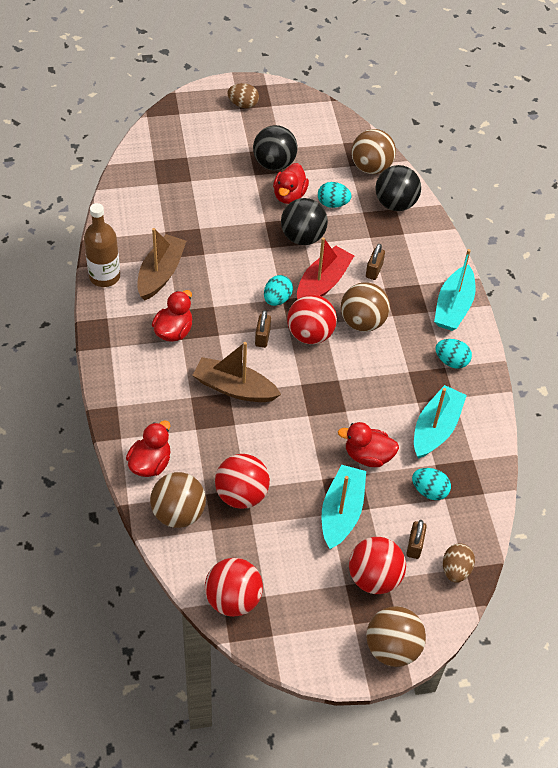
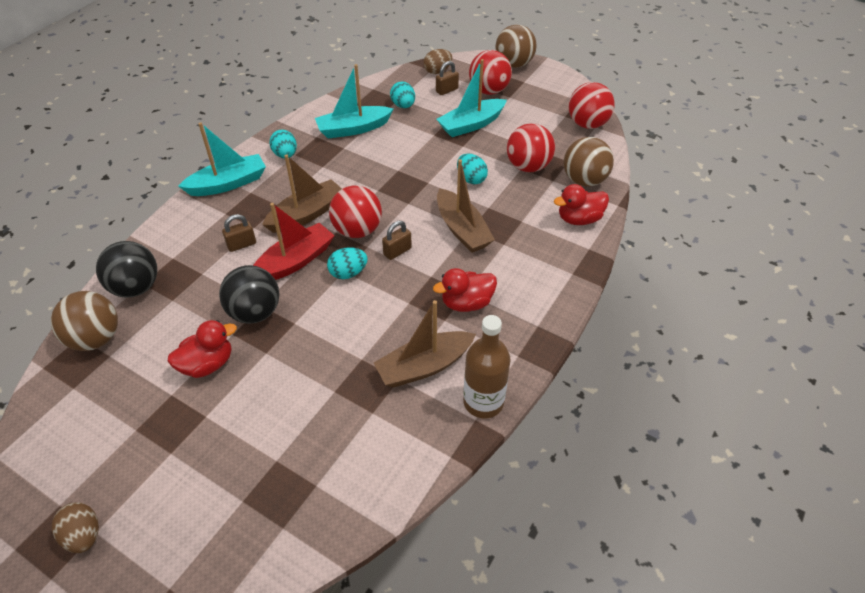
camera: 135 degrees left, 5 degrees down
black ball [253,125,298,171] -> none
red boat [297,237,354,299] -> red boat turned 150 degrees clockwise [253,203,335,280]
turquoise egg [318,182,351,208] -> turquoise egg moved to [457,154,488,184]
red duck [338,422,399,467] -> none
brown ball [341,282,390,332] -> brown boat [262,154,342,233]

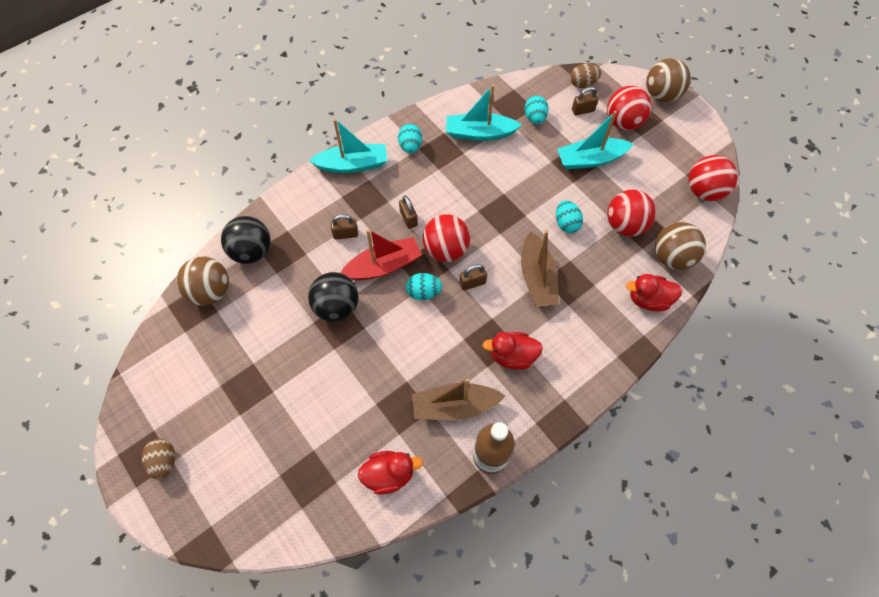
camera: 20 degrees right, 15 degrees up
red duck [168,320,237,378] -> red duck moved to [358,451,423,495]
brown boat [262,154,342,233] -> brown padlock [399,195,418,229]

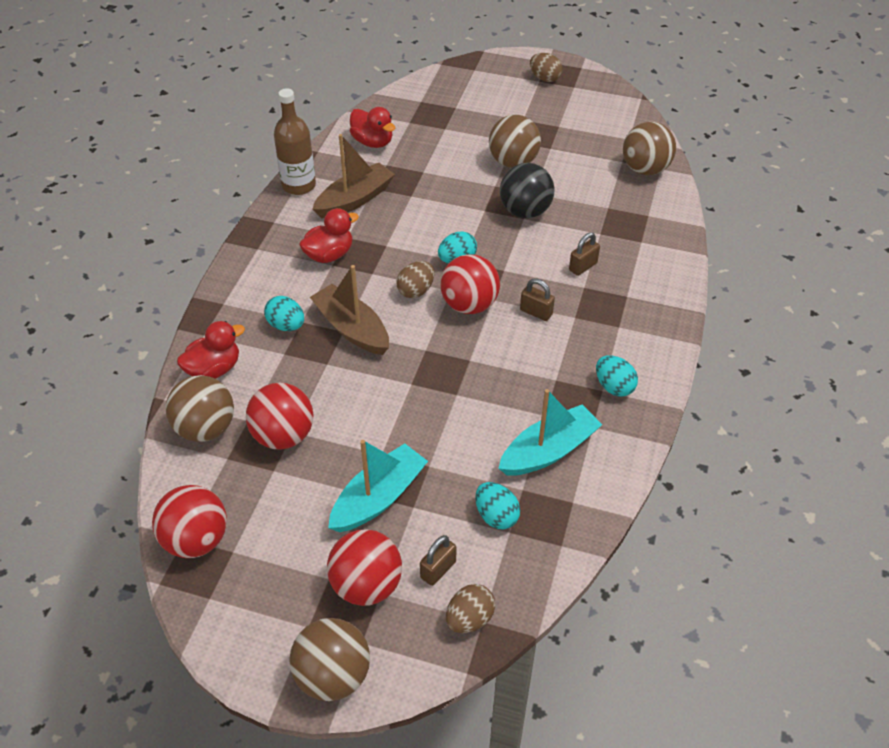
camera: 145 degrees right, 15 degrees down
black ball [221,216,271,264] -> none
turquoise boat [309,119,387,173] -> none
red boat [341,229,422,280] -> none
red duck [358,451,423,495] -> red duck turned 90 degrees counterclockwise [350,107,395,148]
brown padlock [459,264,487,291] -> brown egg [396,261,434,298]
turquoise egg [556,200,583,233] -> turquoise egg moved to [264,296,304,331]
none -> brown ball [489,115,541,168]

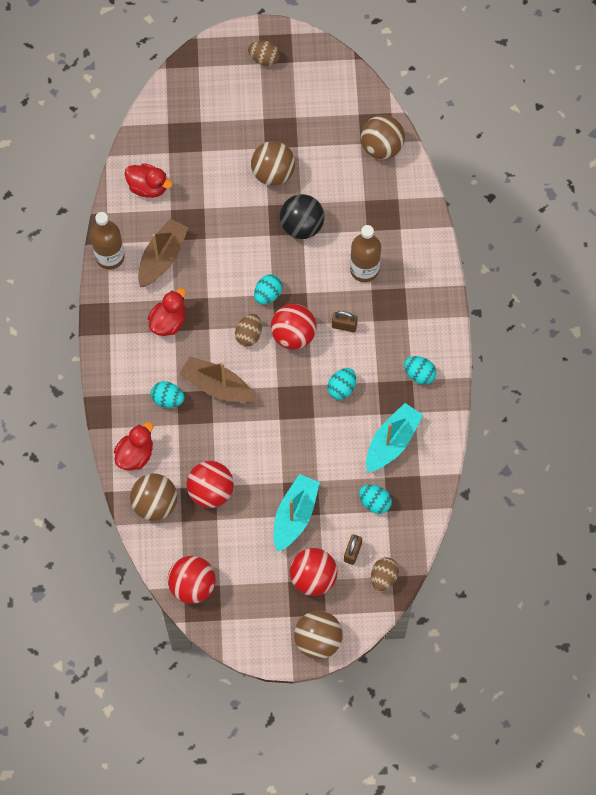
camera: 20 degrees left, 20 degrees up
brown padlock [569,232,600,276] -> brown bottle [350,225,381,282]
none -> turquoise egg [327,368,356,400]

